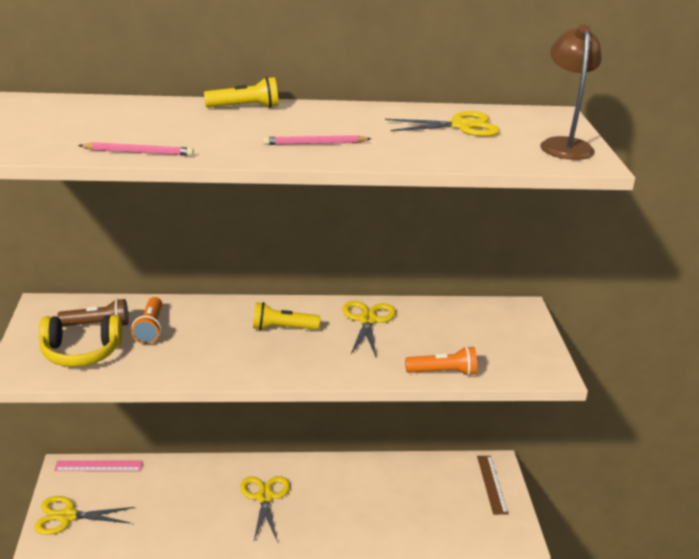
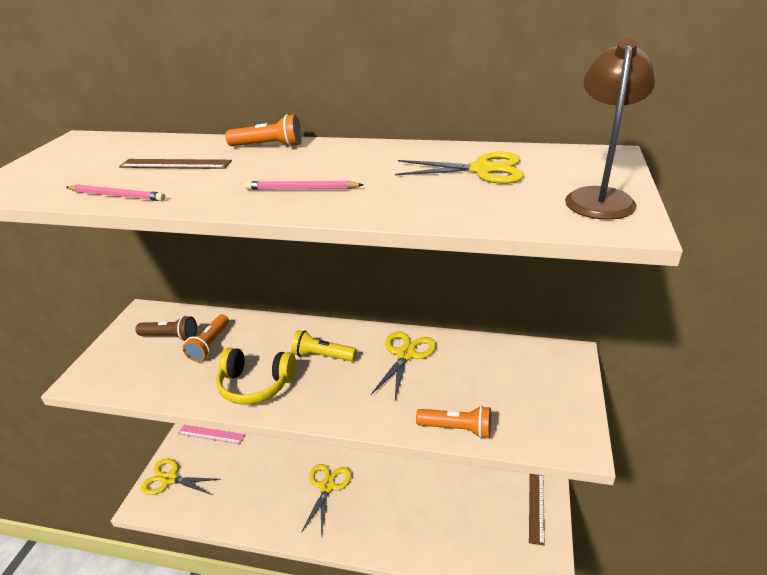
camera: 20 degrees right, 5 degrees up
yellow headphones [39,315,122,367] -> yellow headphones moved to [216,348,296,405]
yellow flashlight [204,77,278,108] -> orange flashlight [225,114,302,147]
none -> brown ruler [119,159,232,169]

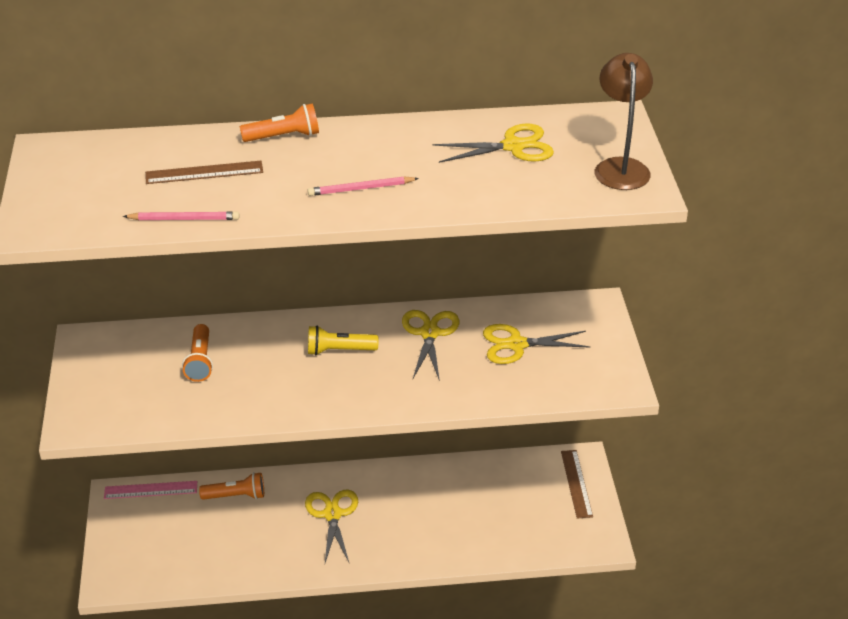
camera: 20 degrees left, 5 degrees up
brown flashlight [135,316,197,341] -> none
yellow scissors [141,459,221,495] -> yellow scissors moved to [483,324,591,364]
yellow headphones [216,348,296,405] -> none
orange flashlight [416,406,491,438] -> orange flashlight moved to [199,472,264,500]

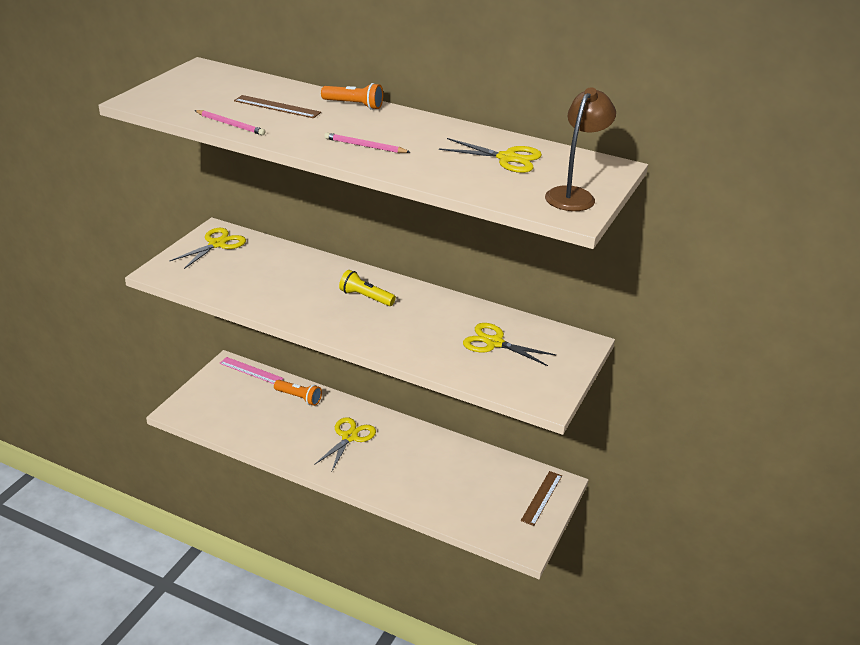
camera: 30 degrees right, 5 degrees down
orange flashlight [182,324,213,382] -> none
yellow scissors [402,310,460,381] -> yellow scissors moved to [169,228,246,269]

